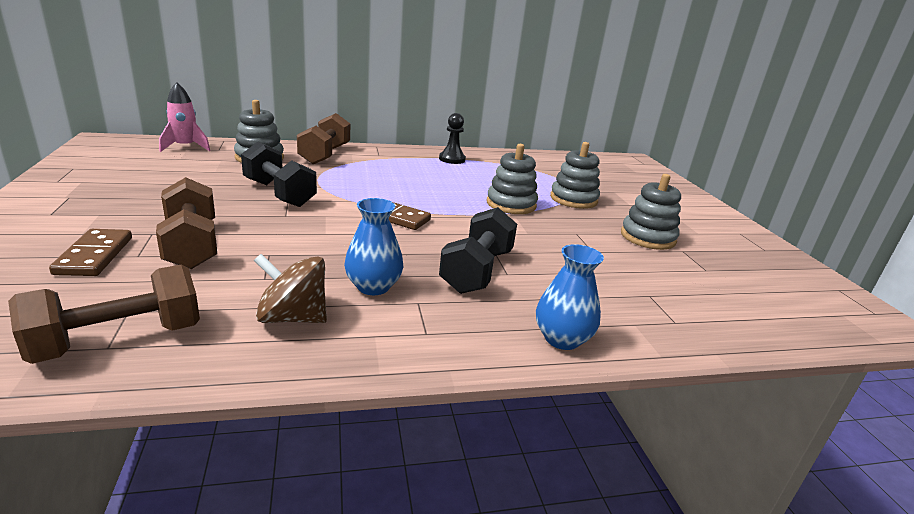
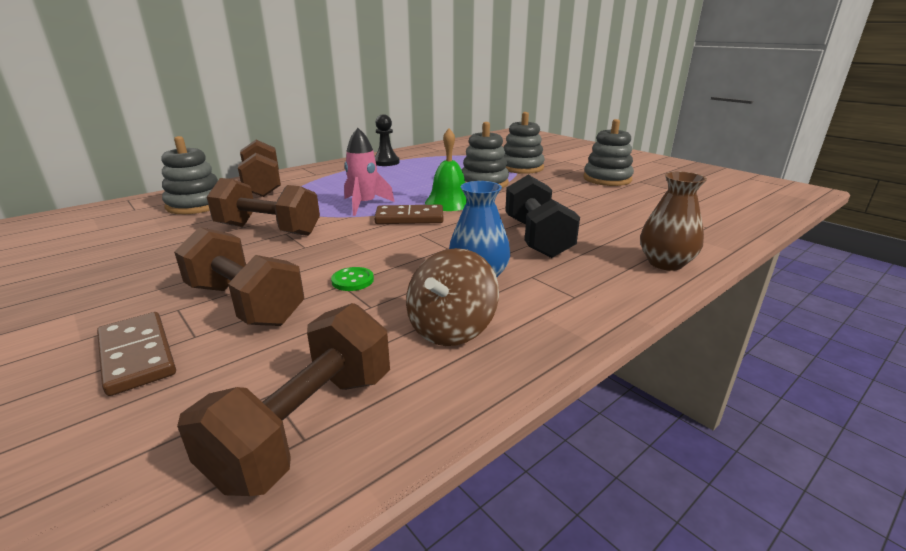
camera: 25 degrees left, 0 degrees up
pink rocket [159,82,210,152] -> pink rocket moved to [344,128,395,216]
black dumbbell [241,142,317,207] -> brown dumbbell [207,178,320,236]
brown spinning top [254,254,327,323] -> brown spinning top turned 45 degrees counterclockwise [406,248,499,346]
blue vase [536,244,604,350] -> brown vase [640,171,707,271]
none -> green button [331,267,374,291]
none -> green bell [425,128,467,211]

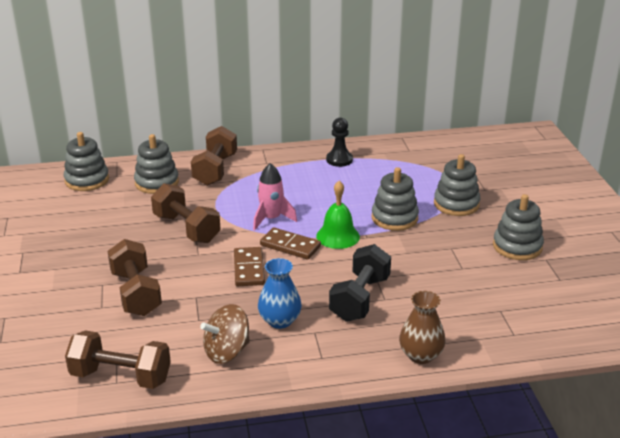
camera: 30 degrees right, 5 degrees up
brown domino [97,312,176,396] -> brown domino moved to [234,247,265,286]
brown dumbbell [177,303,390,496] -> brown dumbbell turned 45 degrees clockwise [65,331,171,389]
green button [331,267,374,291] -> none
none -> grey stacking toy [64,132,109,191]

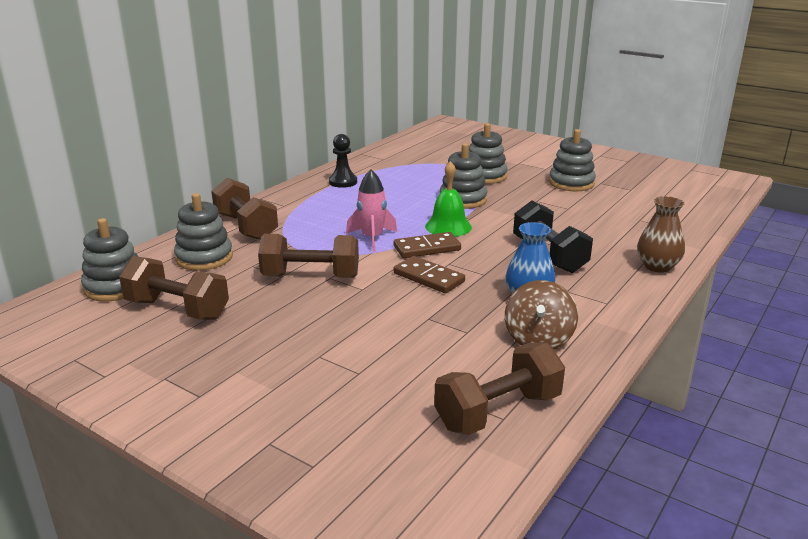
camera: 45 degrees left, 5 degrees down
brown dumbbell [108,239,162,316] -> brown dumbbell moved to [119,256,229,320]

